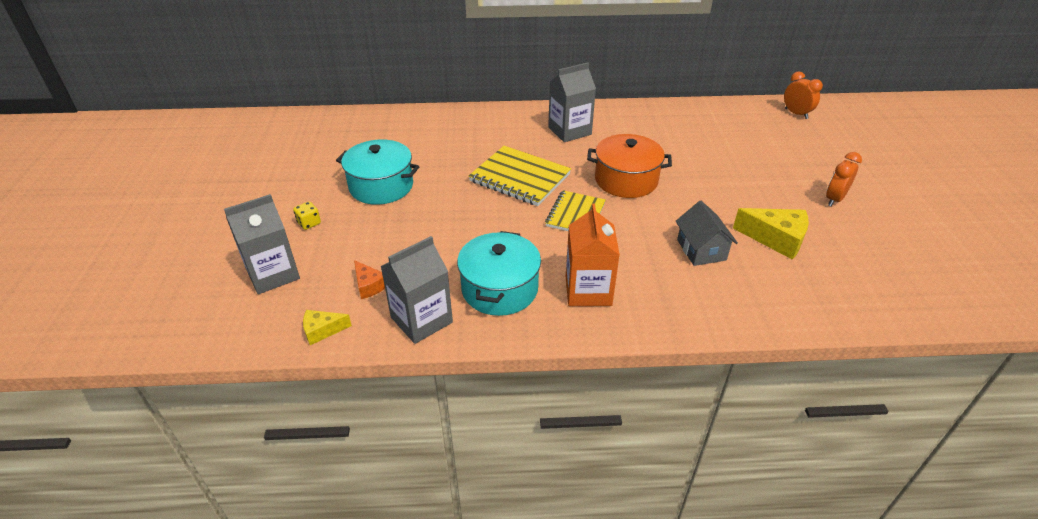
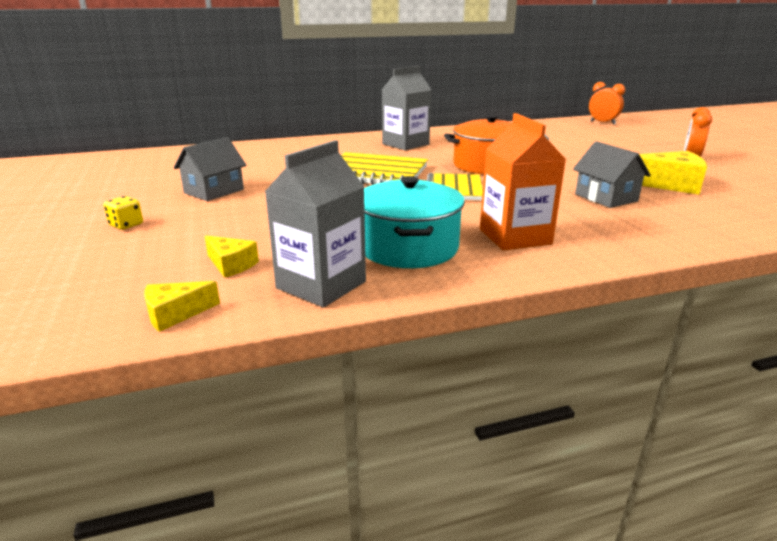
camera: 15 degrees left, 15 degrees down
grey carton [224,194,300,294] -> none
turquoise pot [336,139,420,205] -> grey house [174,137,246,201]
orange cheese [354,260,385,299] -> yellow cheese [205,235,259,278]

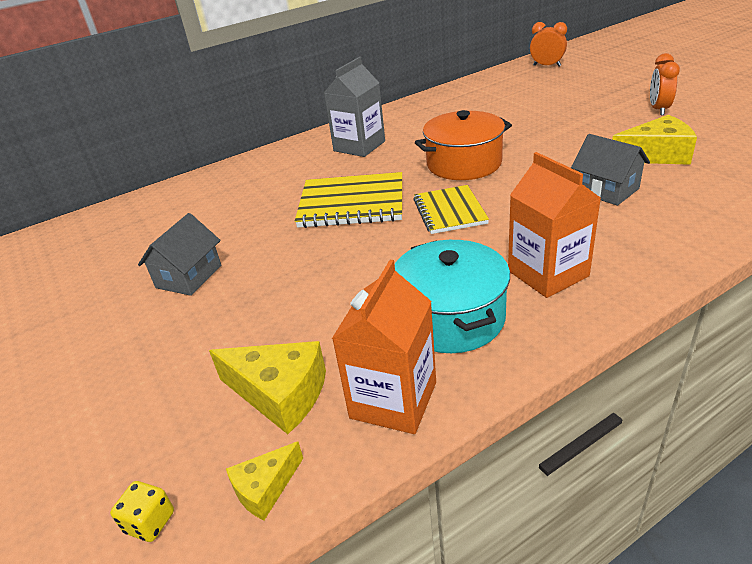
camera: 10 degrees left, 10 degrees up
yellow dice [104,196,143,230] -> yellow dice moved to [110,481,174,542]
yellow cheese [205,235,259,278] -> yellow cheese [209,341,326,434], size x1.74
grey carton [265,140,366,308] -> orange carton [332,260,436,434]

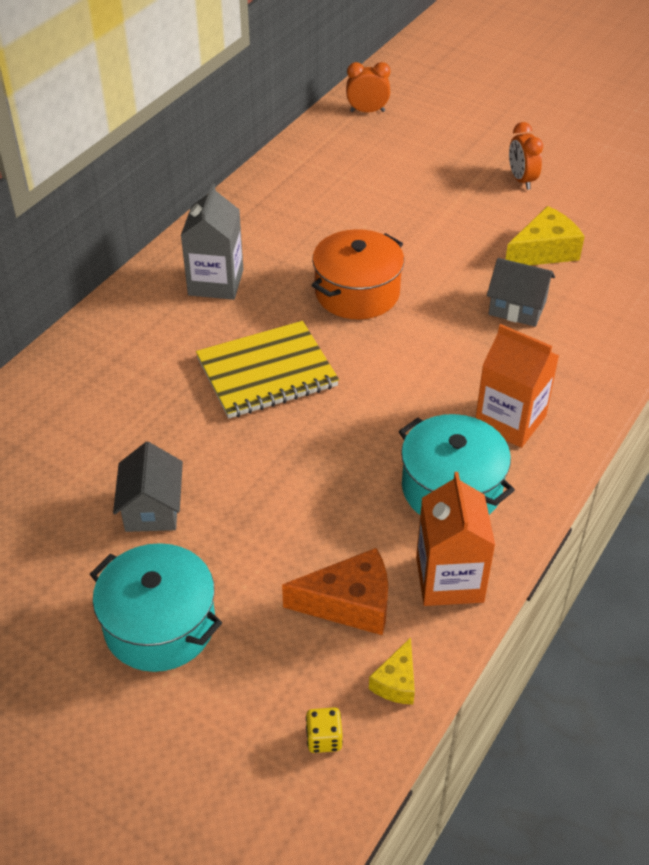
camera: 30 degrees left, 10 degrees up
yellow cheese [209,341,326,434] -> orange cheese [282,548,388,635]
yellow notebook [413,185,489,234] -> none
none -> turquoise pot [90,543,222,672]

